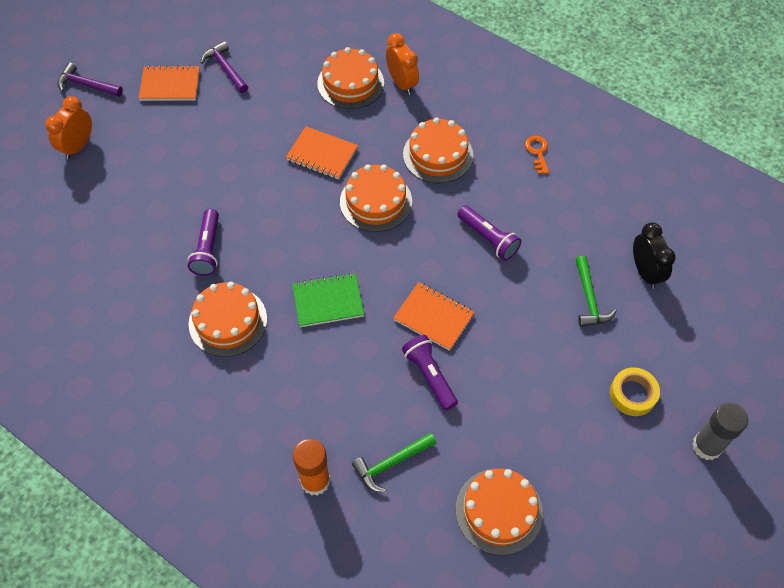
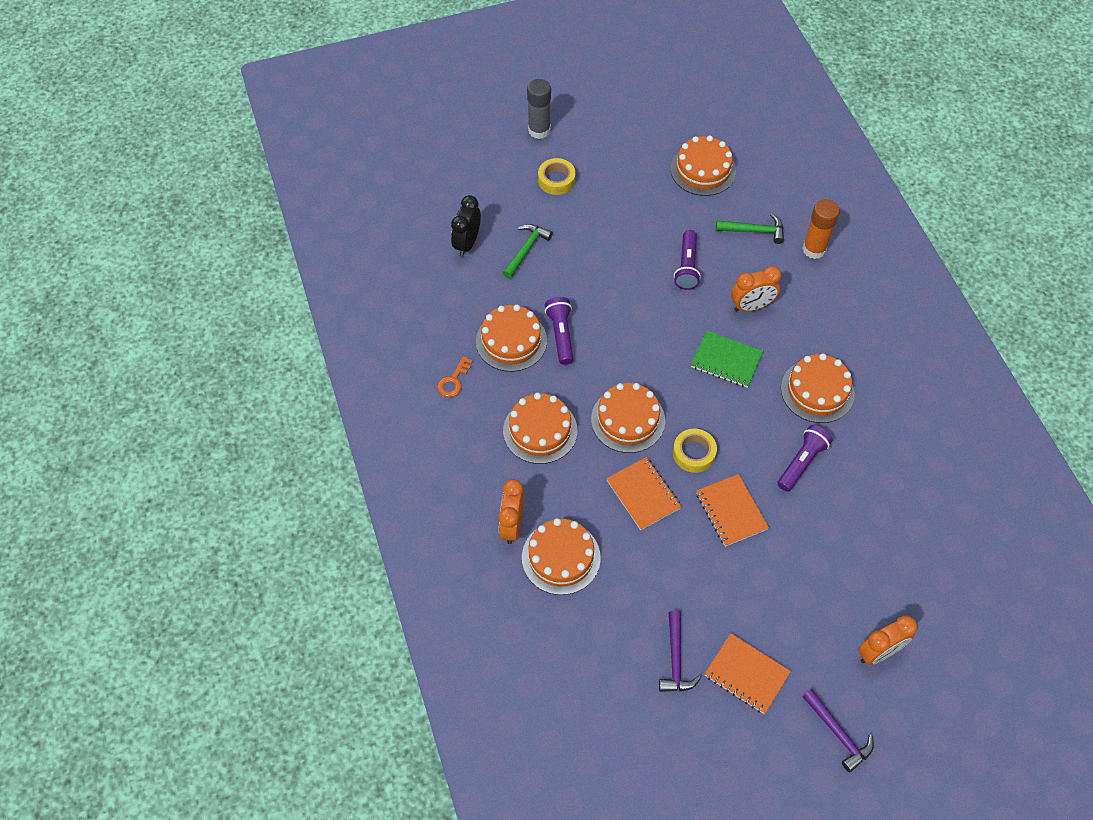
camera: 145 degrees left, 0 degrees up
orange notebook [393,282,475,351] -> orange notebook moved to [696,474,769,547]
none -> orange cake [476,304,547,372]
none -> yellow tape [673,429,717,473]
none -> orange clock [731,266,781,312]

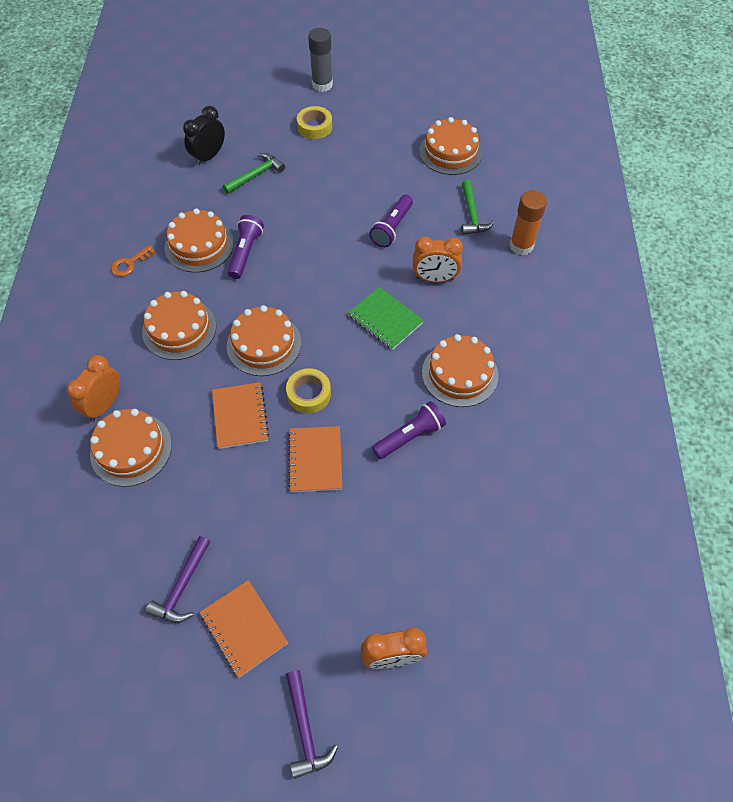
camera: 20 degrees right, 0 degrees up
green hammer [716,214,784,244] -> green hammer turned 60 degrees clockwise [461,180,495,235]

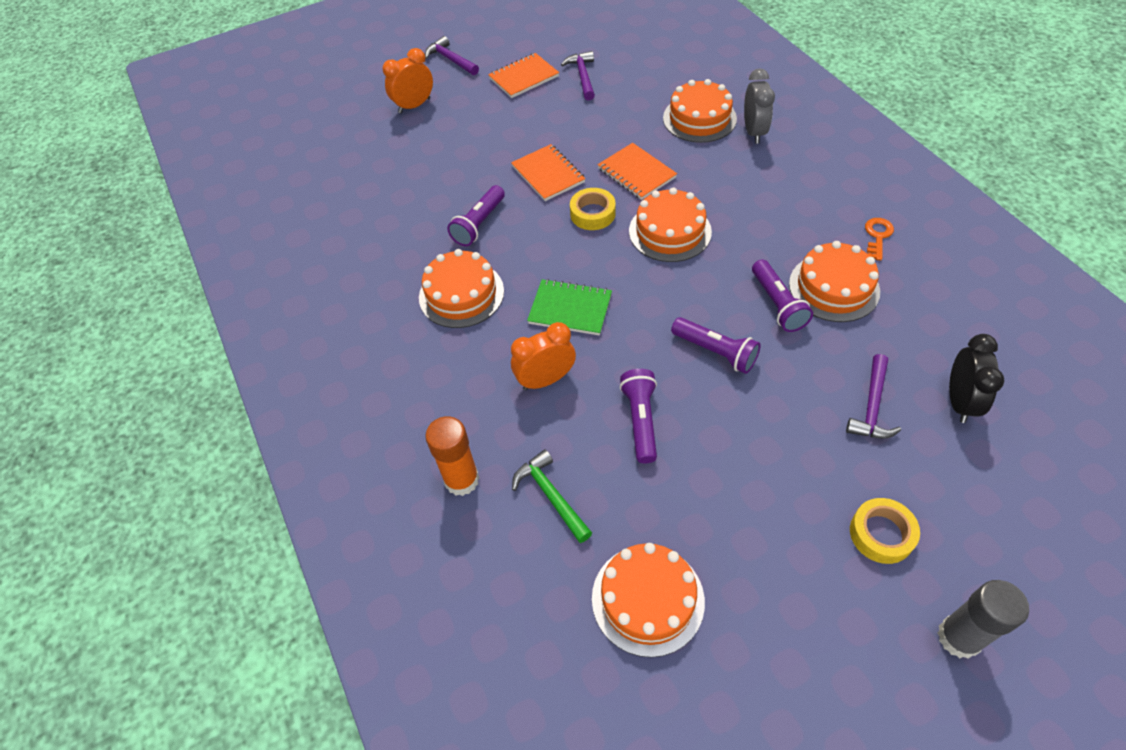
camera: 155 degrees right, 5 degrees down
orange clock [67,355,120,421] -> grey clock [744,68,775,144]
orange cake [142,291,216,360] -> none
orange notebook [200,580,288,678] -> orange notebook turned 60 degrees counterclockwise [488,53,559,98]
green hammer [223,153,285,194] -> purple hammer [846,354,901,438]
none -> purple flashlight [671,317,761,374]

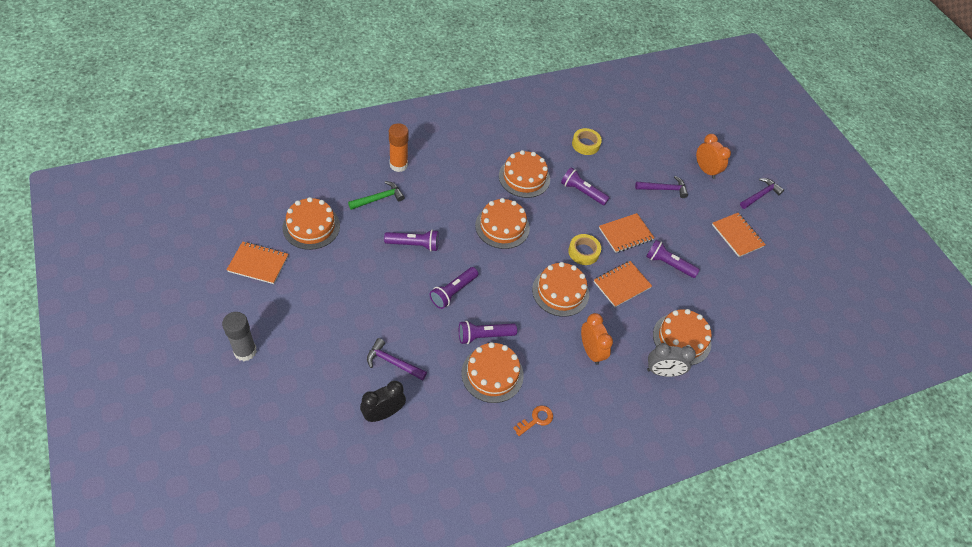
camera: 85 degrees right, 0 degrees up
orange clock [511,322,576,390] -> orange clock moved to [581,313,613,365]
green notebook [527,279,612,336] -> orange cake [475,198,530,249]
purple hammer [561,51,595,100] -> purple hammer moved to [635,176,688,198]
yellow tape [850,498,920,564] -> yellow tape moved to [572,128,602,155]
orange key [865,218,894,261] -> orange key turned 60 degrees counterclockwise [513,406,553,436]
black clock [949,334,1004,423] -> black clock turned 135 degrees clockwise [360,381,406,422]
none -> orange notebook [227,241,288,284]
none -> purple flashlight [646,240,700,278]

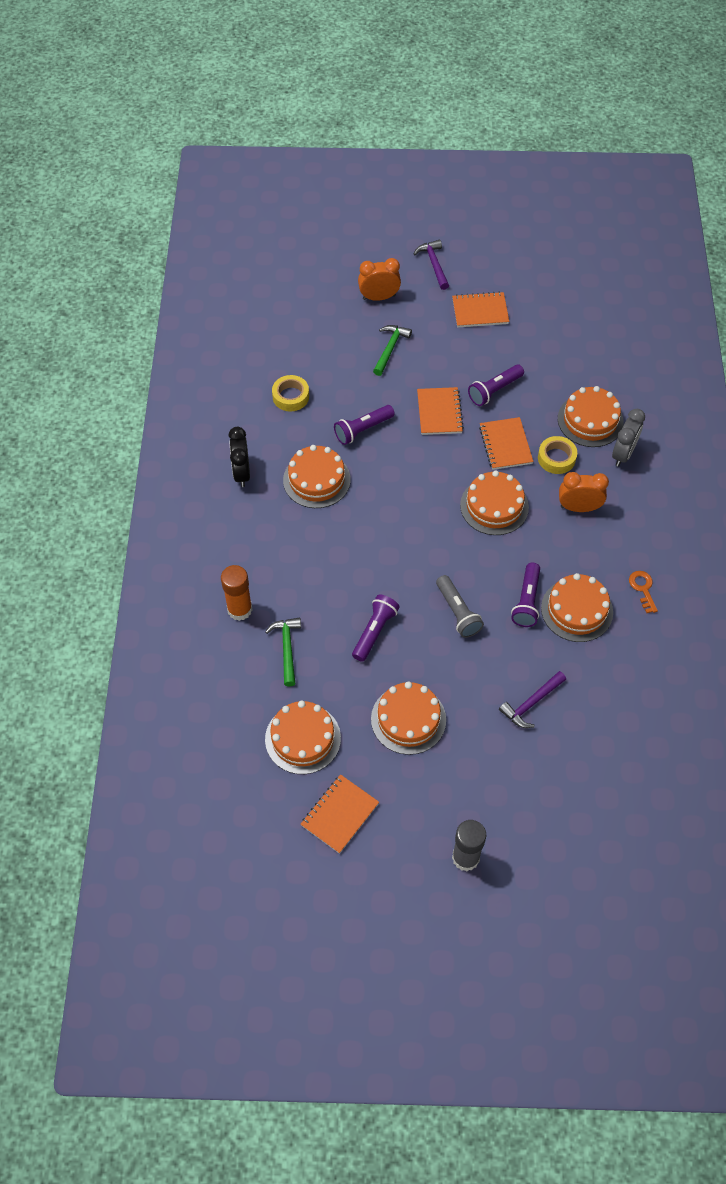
camera: 60 degrees left, 5 degrees up
black clock [360,381,406,422] -> black clock moved to [229,427,250,487]
purple flashlight [430,267,478,309] -> grey flashlight [436,575,484,638]
orange cake [475,198,530,249] -> orange cake moved to [371,682,446,755]
yellow tape [568,234,601,265] -> yellow tape moved to [538,436,577,474]
purple hammer [635,176,688,198] -> green hammer [373,325,412,376]

